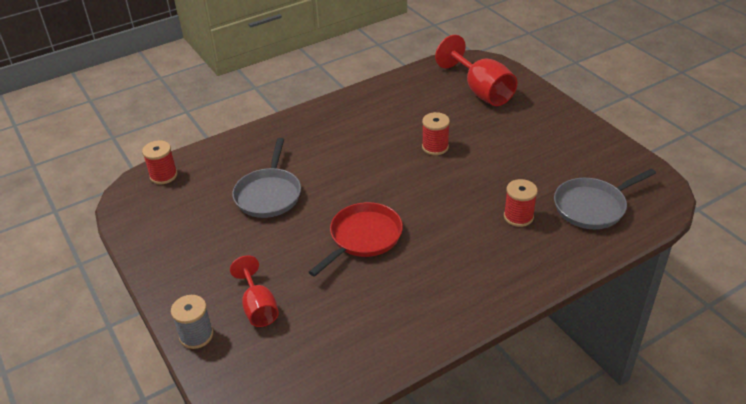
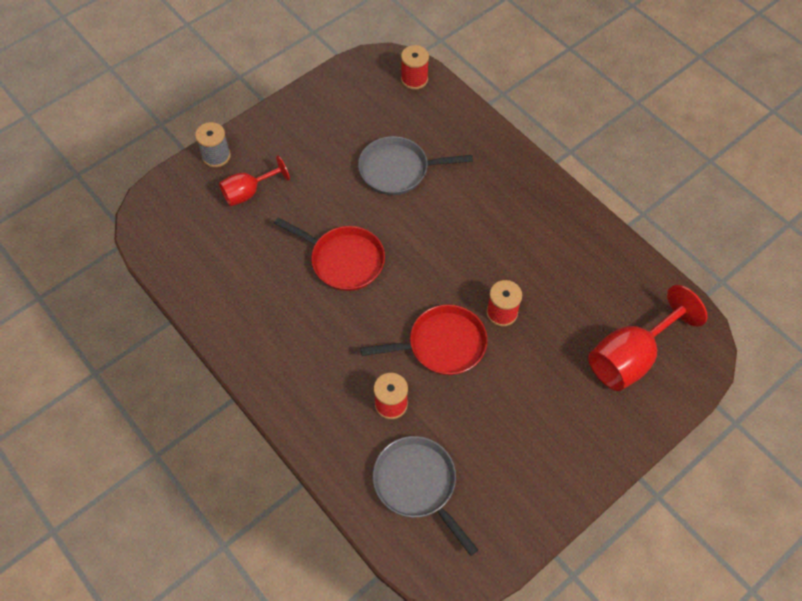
camera: 80 degrees right, 20 degrees up
none -> red pan [360,305,487,375]

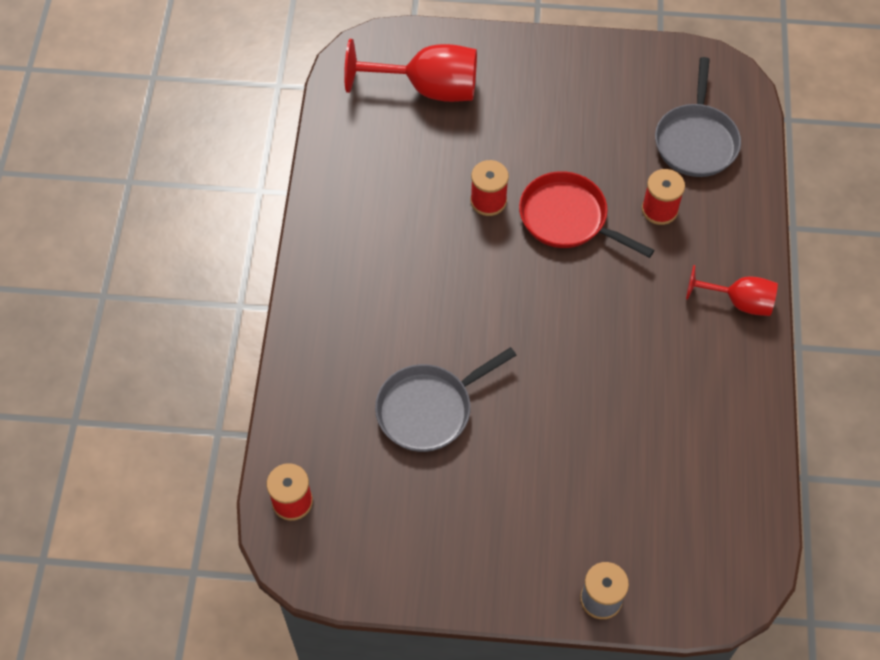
camera: 135 degrees left, 0 degrees up
red goblet [219,156,290,206] -> red goblet moved to [686,265,778,316]
red pan [274,217,385,291] -> none
grey pan [358,136,473,195] -> grey pan turned 105 degrees clockwise [375,347,516,452]

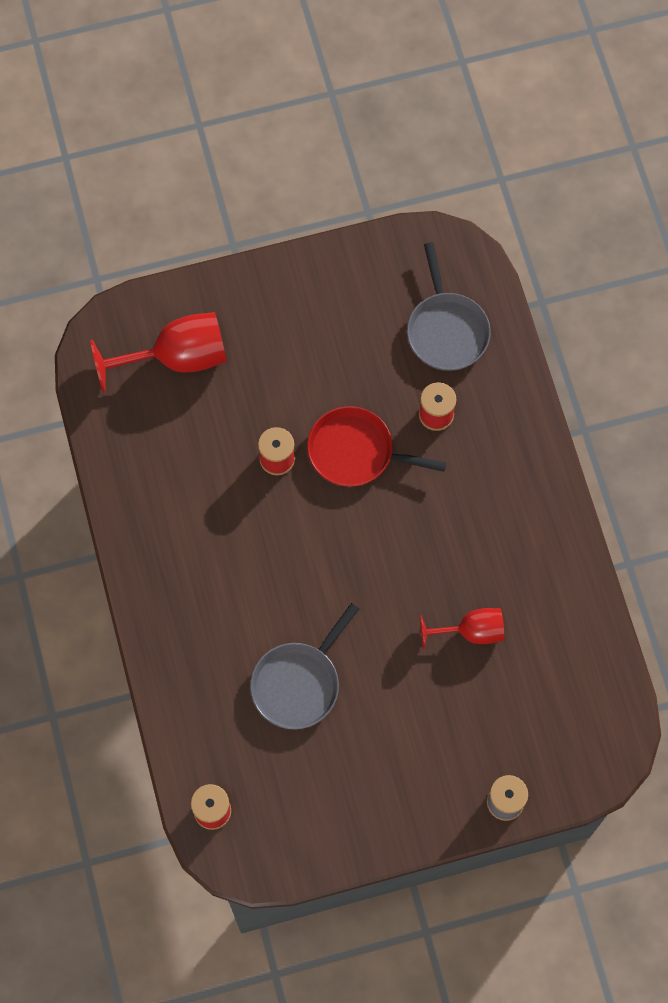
camera: 20 degrees left, 10 degrees up
red goblet [686,265,778,316] -> red goblet moved to [420,608,504,650]

